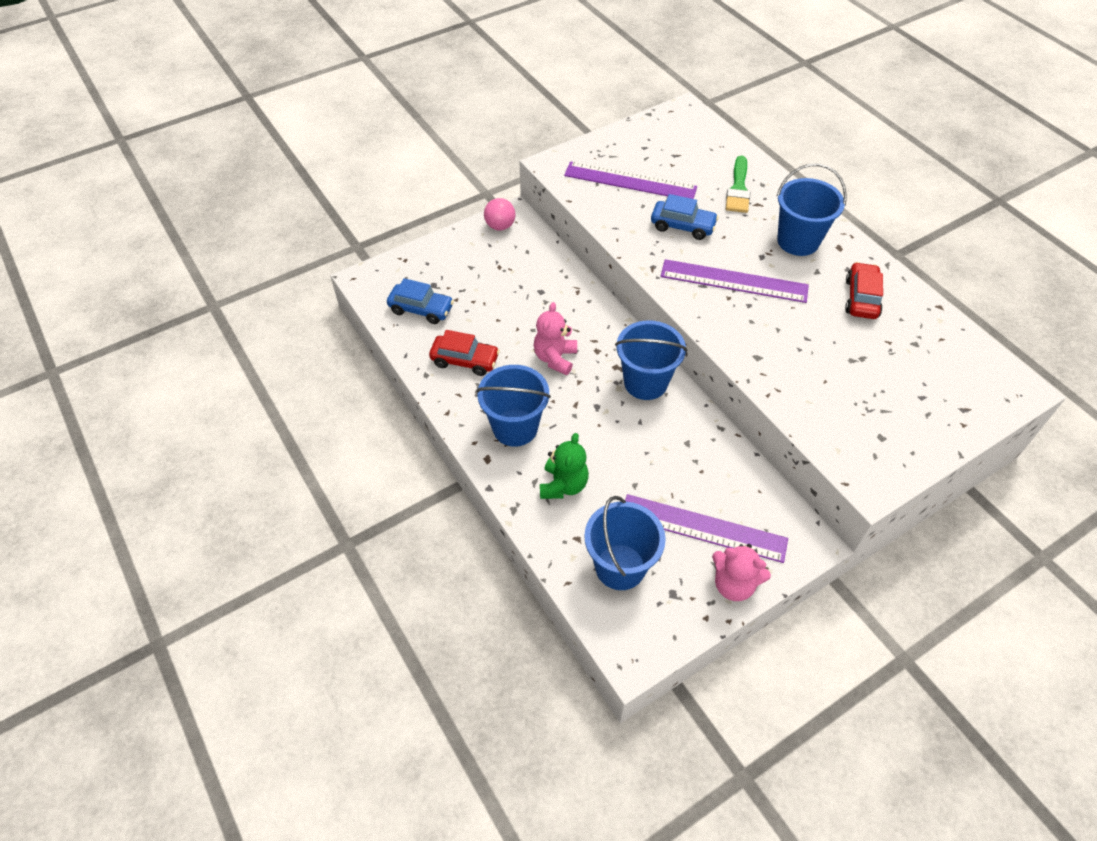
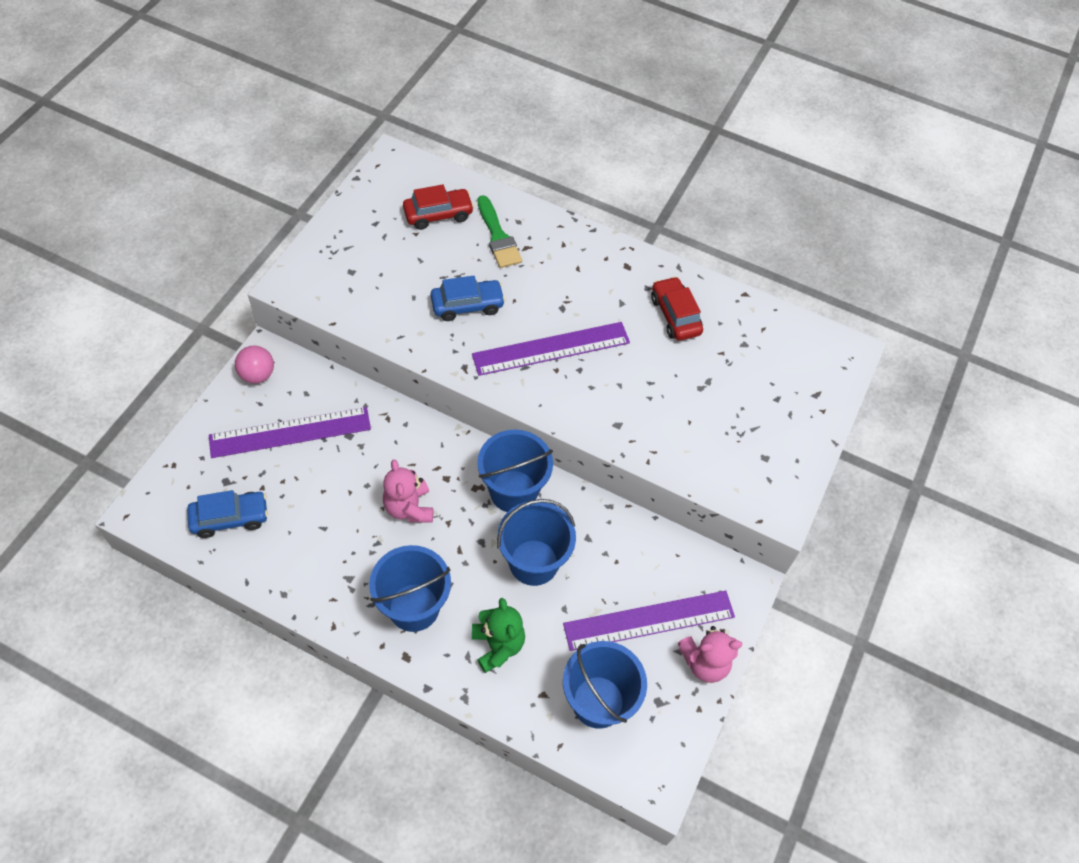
camera: 35 degrees left, 5 degrees up
red car [429,330,500,376] -> red car moved to [403,184,474,230]
purple ruler [564,161,697,199] -> purple ruler moved to [209,407,371,458]
blue bucket [776,163,847,256] -> blue bucket moved to [497,499,576,586]

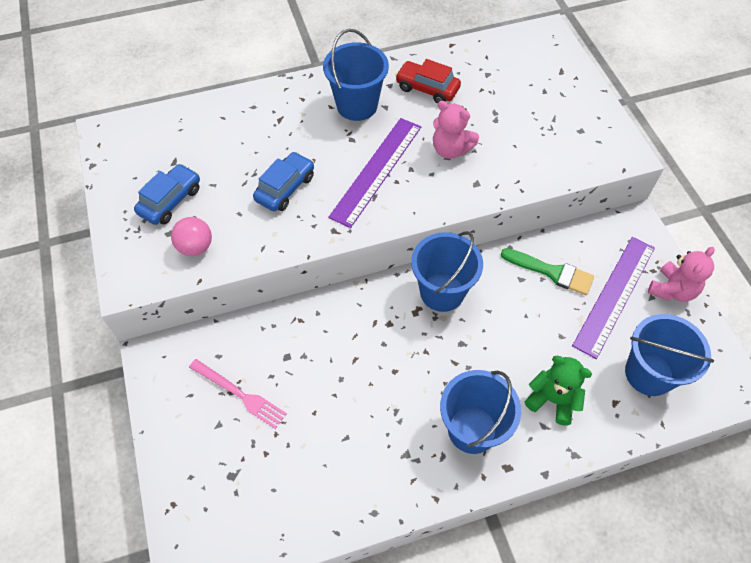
camera: 40 degrees left, 0 degrees up
blue car [187,490,268,538] -> blue car moved to [134,164,200,225]
purple ruler [209,407,371,458] -> pink fork [189,359,287,429]
pink ball [235,345,274,384] -> pink ball moved to [171,217,212,256]
pink teddy bear [383,459,433,523] -> pink teddy bear moved to [433,101,479,159]
red car [403,184,474,230] -> none
green brush [477,195,522,268] -> green brush moved to [501,248,594,295]
blue bucket [497,499,576,586] -> blue bucket moved to [323,29,389,121]

